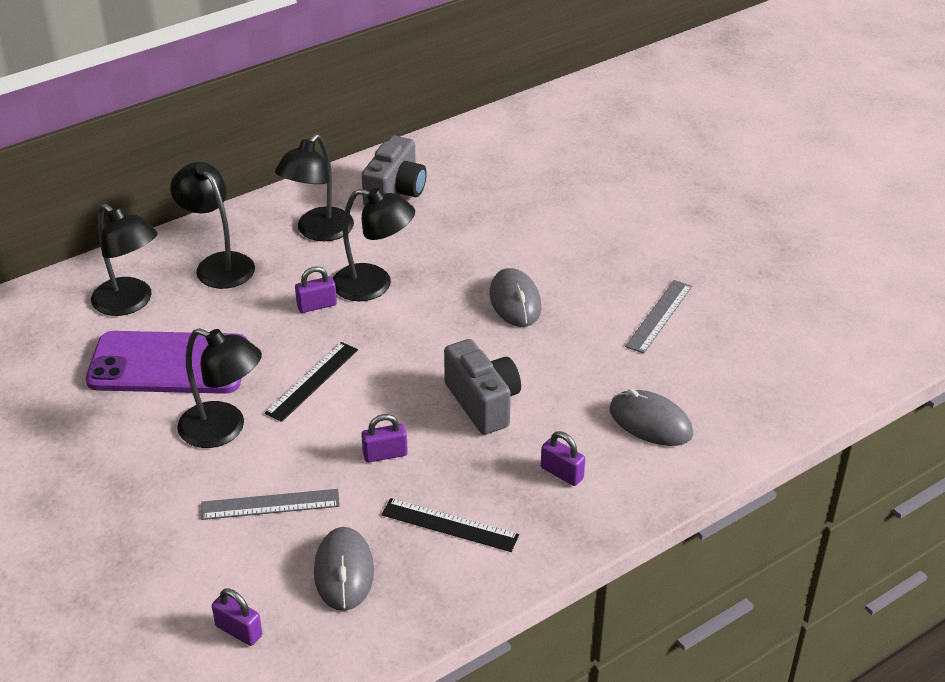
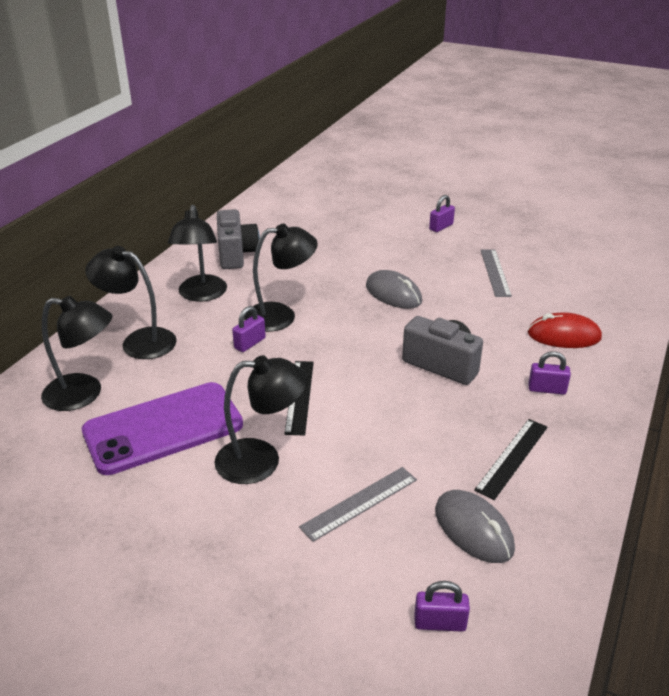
camera: 30 degrees left, 5 degrees down
purple padlock [361,414,408,462] -> purple padlock moved to [429,195,455,232]
black ruler [381,498,519,552] -> black ruler turned 45 degrees counterclockwise [474,419,548,500]
grey mouse [609,389,693,446] -> red mouse [528,312,602,348]

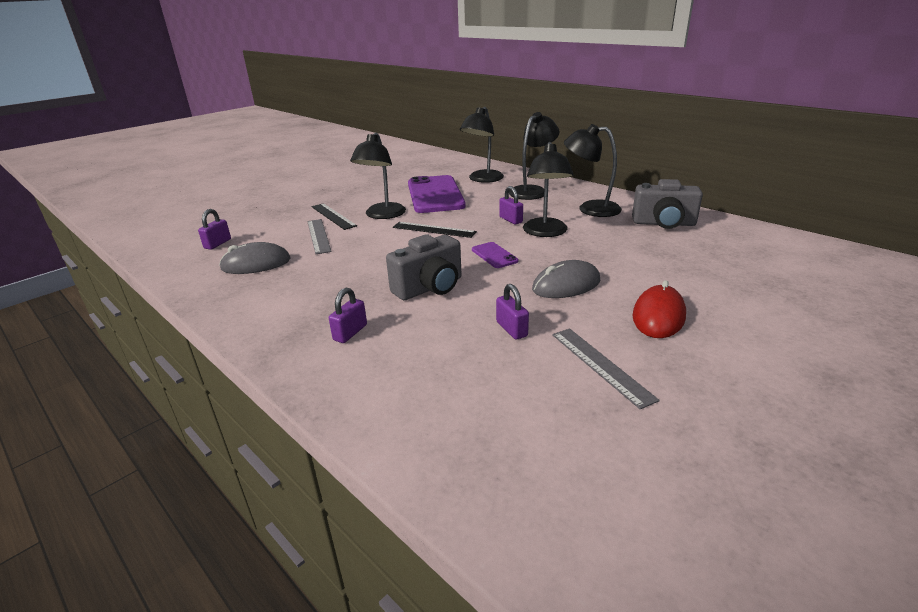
camera: 110 degrees right, 5 degrees down
purple padlock [429,195,455,232] -> purple padlock moved to [496,284,529,340]
black ruler [474,419,548,500] -> black ruler moved to [312,203,357,230]
grey ruler [481,249,512,297] -> grey ruler turned 45 degrees clockwise [552,328,660,409]
red mouse [528,312,602,348] -> red mouse moved to [633,280,686,338]
none -> purple phone [472,242,518,268]

